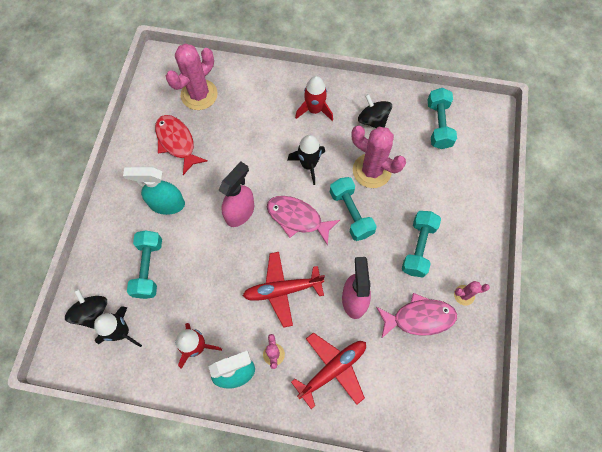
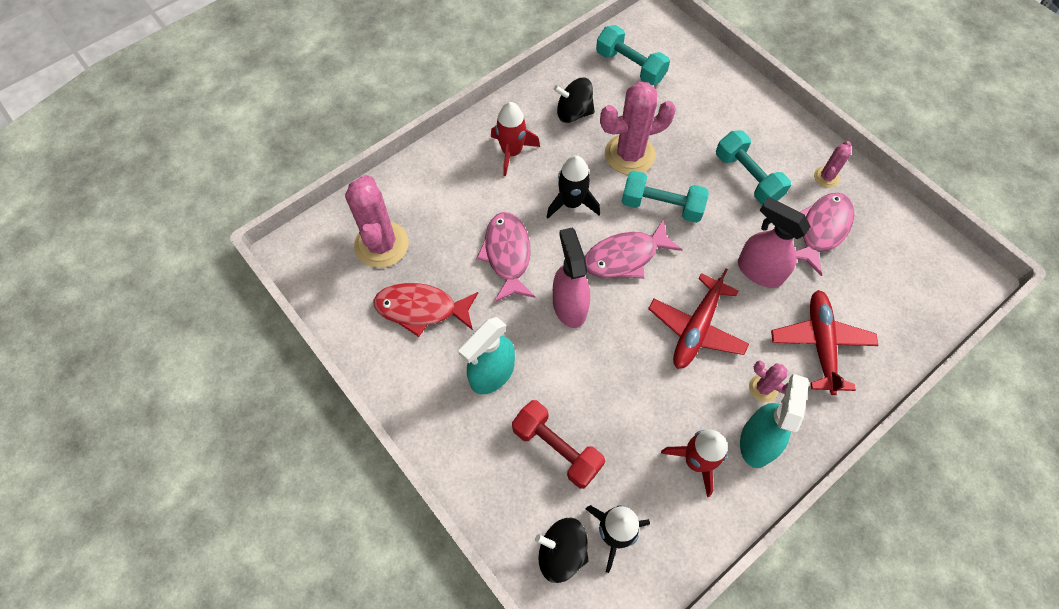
camera: 50 degrees left, 5 degrees down
turquoise dumbbell [127,230,162,299] -> red dumbbell [512,400,605,489]
none -> pink fish [476,212,535,302]

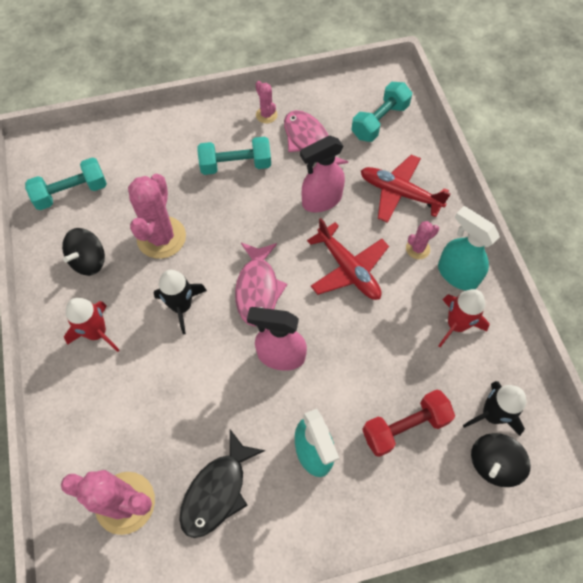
camera: 65 degrees left, 0 degrees up
red fish [373,283,478,337] -> black fish [179,429,265,538]
pink fish [476,212,535,302] -> none
turquoise dumbbell [622,170,709,223] -> turquoise dumbbell moved to [351,82,412,142]

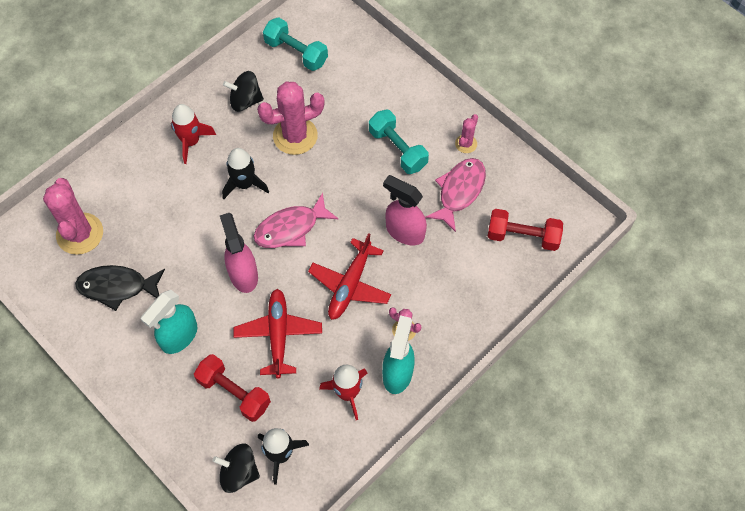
camera: 60 degrees right, 0 degrees up
turquoise dumbbell [351,82,412,142] -> red dumbbell [487,209,563,251]
red plane [361,155,451,223] -> red plane moved to [233,289,322,378]

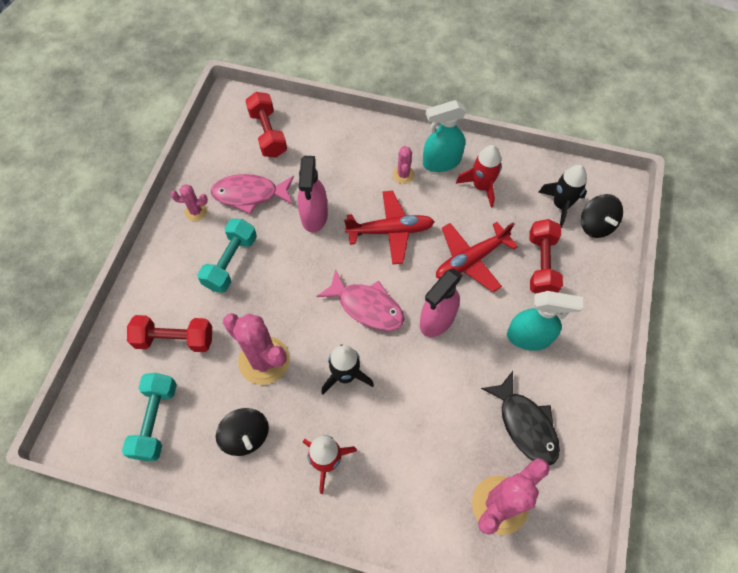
camera: 120 degrees left, 0 degrees up
none -> red dumbbell [127,315,212,352]

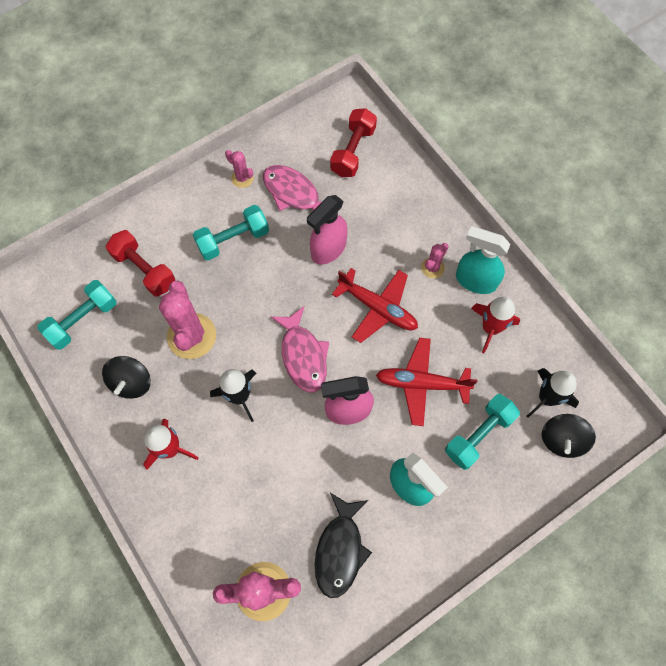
camera: 40 degrees right, 5 degrees up
red dumbbell [530,219,563,293] -> turquoise dumbbell [445,394,520,470]

